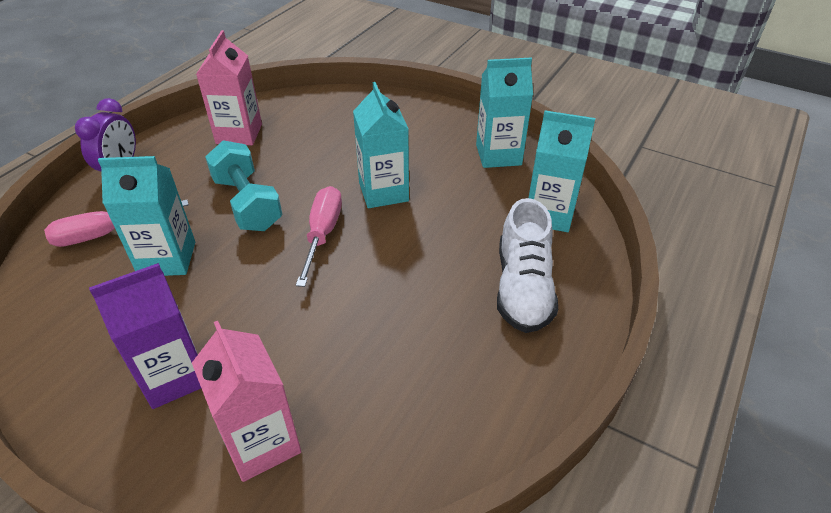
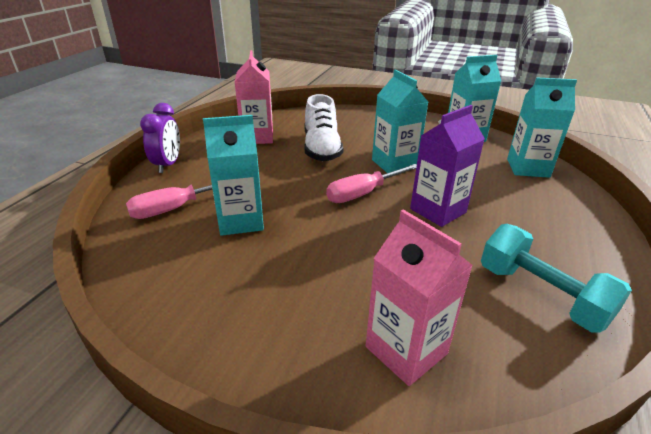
camera: 10 degrees left, 10 degrees down
purple carton [89,263,201,409] -> purple carton moved to [410,105,485,227]
turquoise dumbbell [205,140,283,231] -> turquoise dumbbell moved to [481,224,632,333]
pink screwdriver [296,186,342,287] -> pink screwdriver turned 120 degrees counterclockwise [326,164,417,203]
white shoe [497,198,558,333] -> white shoe moved to [304,94,343,161]

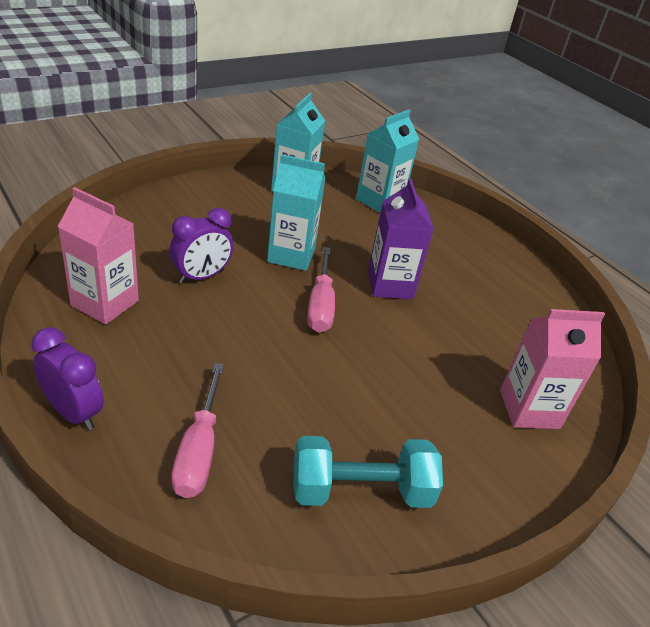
camera: 60 degrees left, 5 degrees up
turquoise carton [203,115,264,236] -> none
white shoe [304,94,343,161] -> purple clock [169,208,234,283]
turquoise dumbbell [481,224,632,333] -> turquoise dumbbell moved to [293,436,443,508]

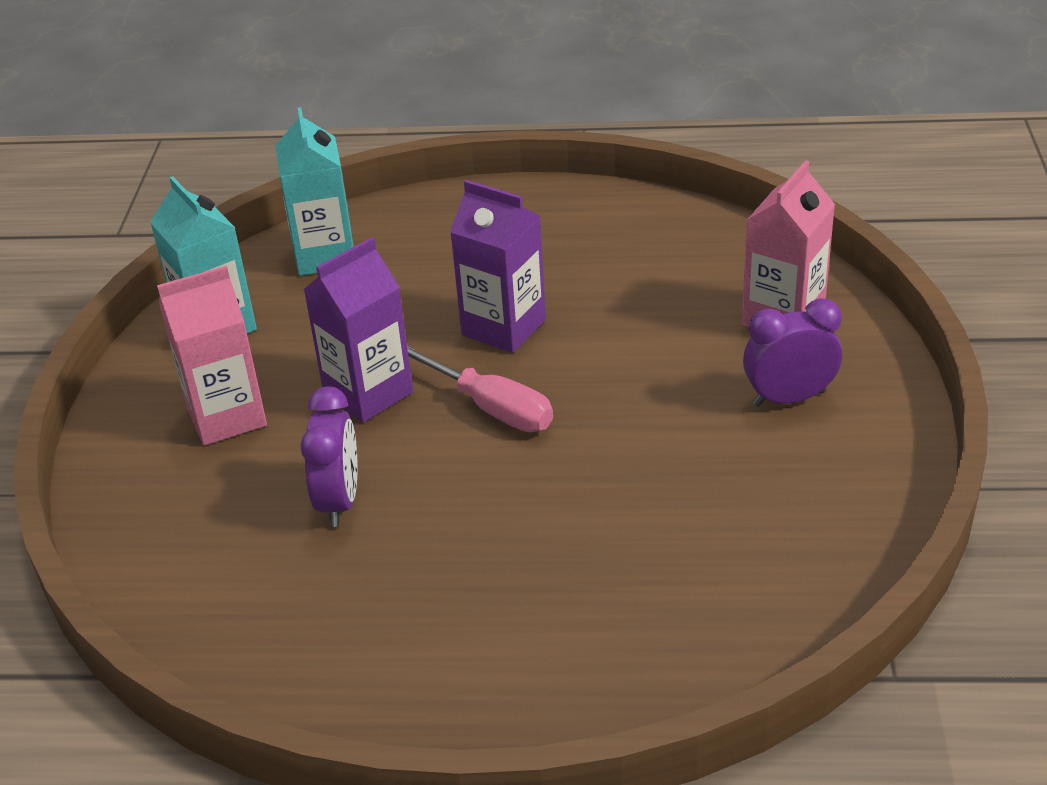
camera: 45 degrees left, 0 degrees up
purple clock [31,327,104,430] -> purple clock moved to [743,298,842,406]
pink carton [58,187,139,324] -> pink carton moved to [157,266,267,445]
pink screwdriver [171,363,224,498] -> none
turquoise carton [267,154,325,271] -> purple carton [303,237,413,422]
turquoise dumbbell [293,436,443,508] -> none

